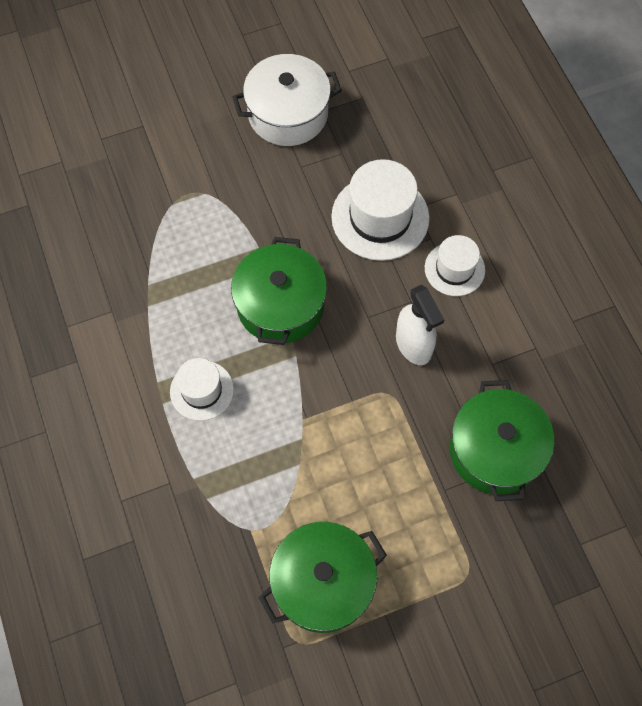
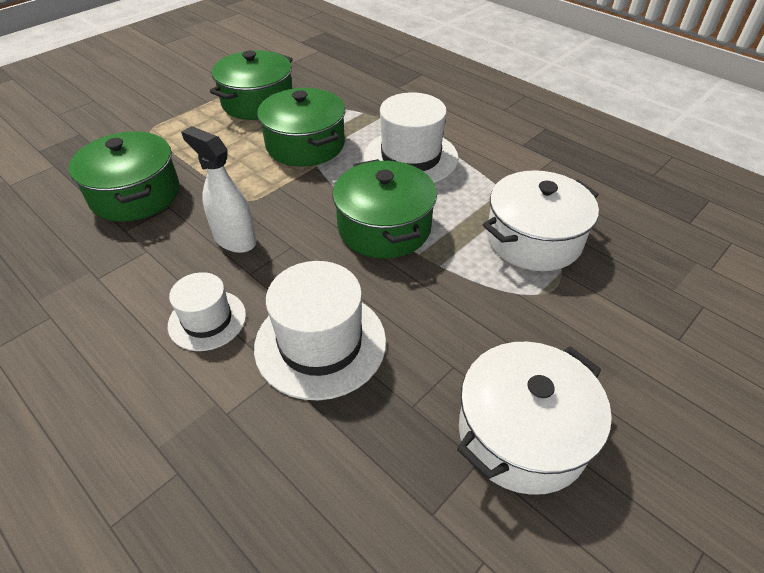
camera: 155 degrees right, 20 degrees down
white hat [170,358,234,421] -> white hat [364,92,459,183], size x1.65
none -> green pot [257,88,345,167]
none -> white pot [483,170,599,271]

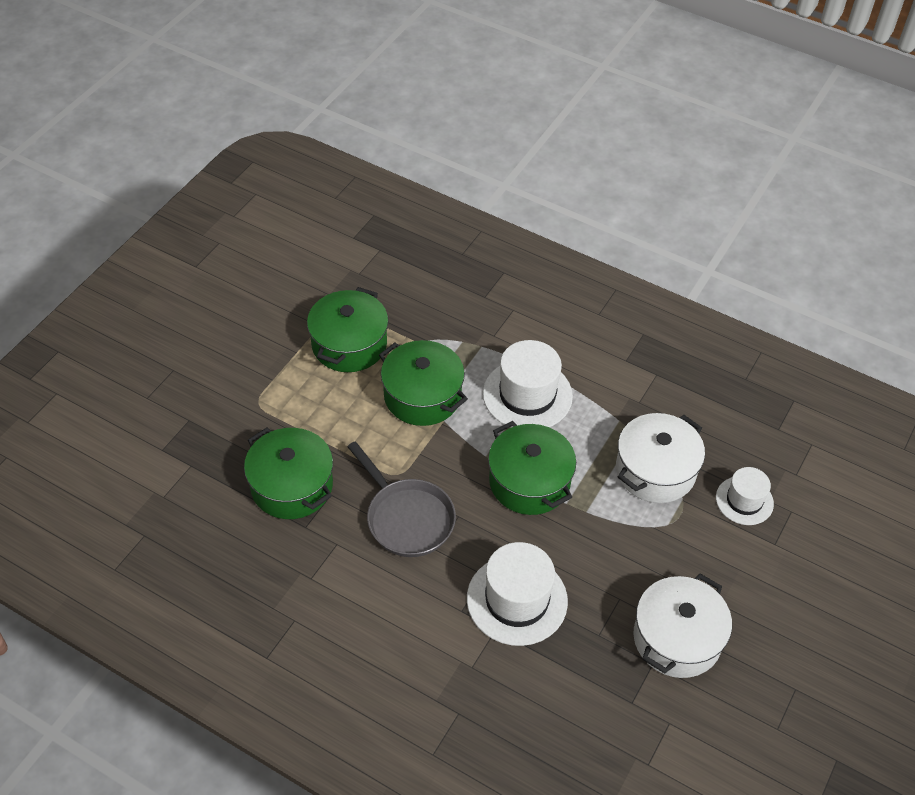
camera: 15 degrees left, 5 degrees up
white hat [168,272,246,351] -> white hat moved to [716,467,774,525]
white spray bottle [181,126,257,253] -> grey pan [348,441,456,557]

